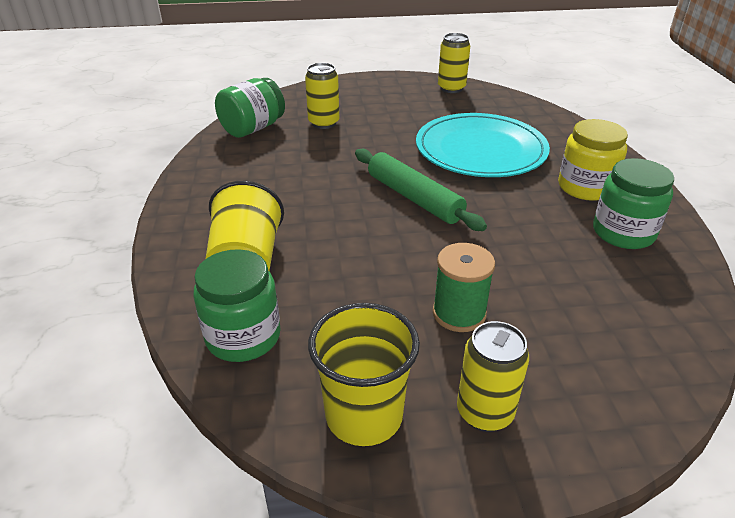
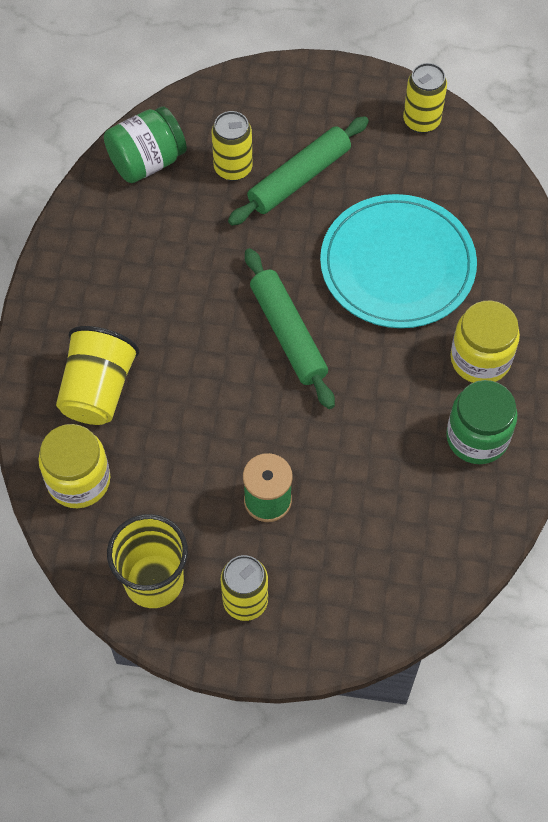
camera: 15 degrees right, 25 degrees up
green jar [193,249,281,362] -> yellow jar [38,424,110,508]
none -> green rolling pin [228,116,369,226]

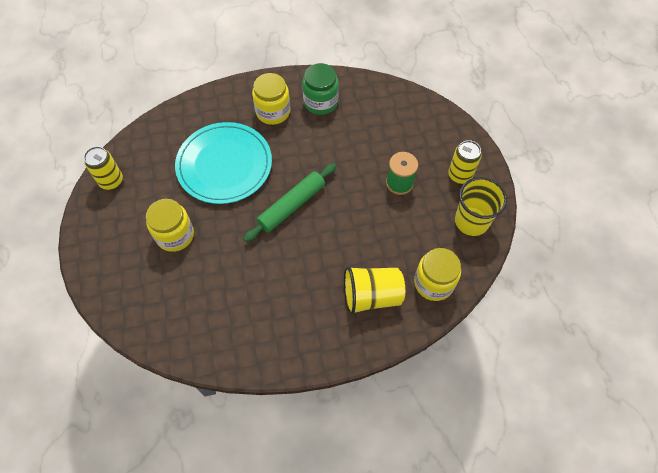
camera: 110 degrees left, 0 degrees up
green jar [104,107,187,183] -> none
yellow can [212,111,253,181] -> none
green rolling pin [228,116,369,226] -> yellow jar [146,199,194,252]

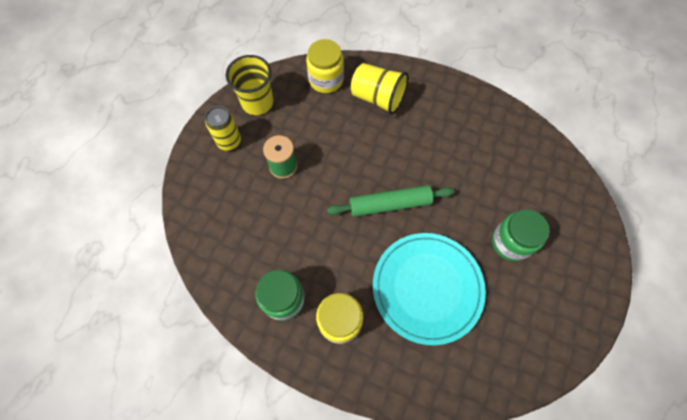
camera: 145 degrees left, 5 degrees up
yellow can [84,146,123,190] -> none
yellow jar [146,199,194,252] -> green jar [492,209,550,261]

